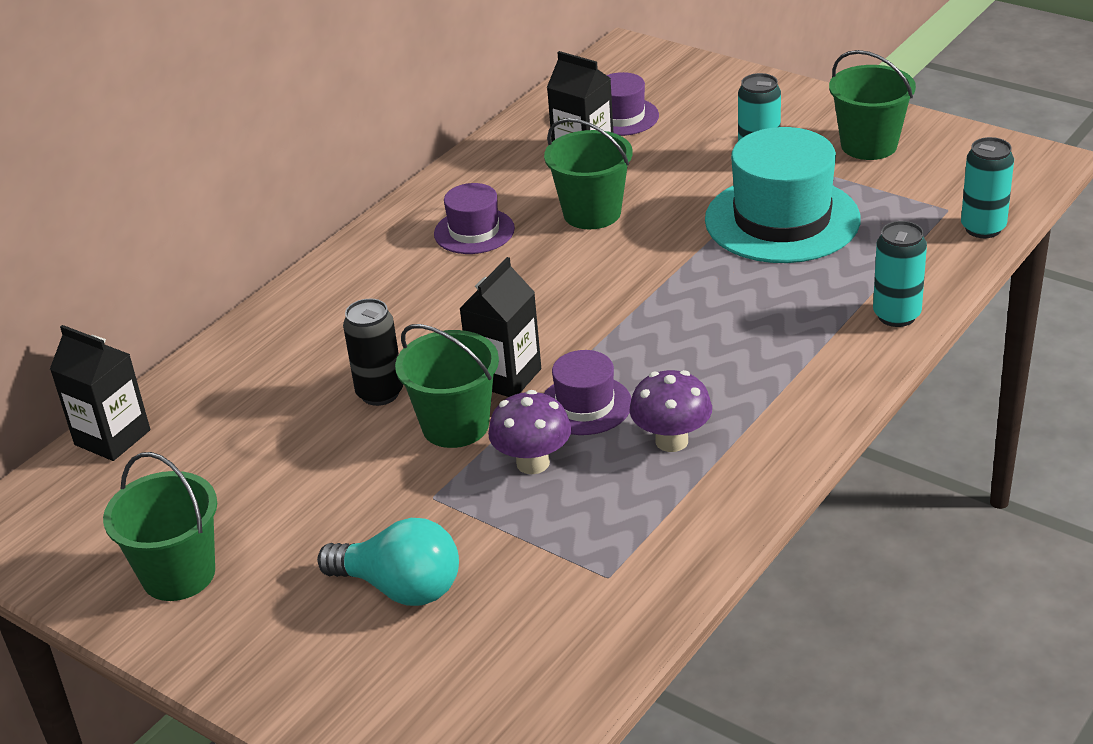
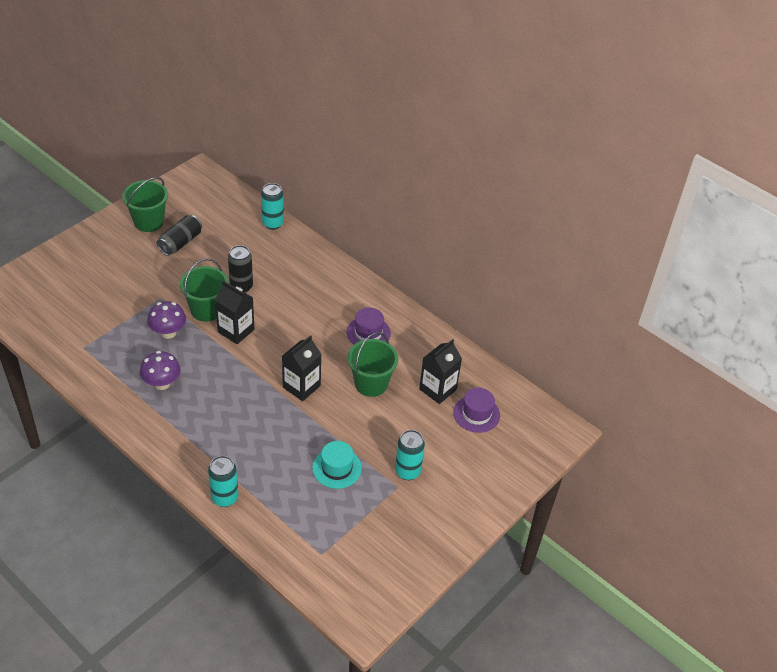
camera: 90 degrees right, 10 degrees up
black carton [50,325,150,461] -> black carton moved to [282,335,322,401]
turquoise light bulb [317,518,459,606] -> none
purple hat [543,350,632,435] -> none
turquoise hat [705,127,861,263] -> turquoise hat [312,441,362,489], size x0.53
green bucket [829,50,916,160] -> none
turquoise can [961,137,1014,238] -> turquoise can moved to [261,183,284,230]
none -> black can [156,215,202,256]

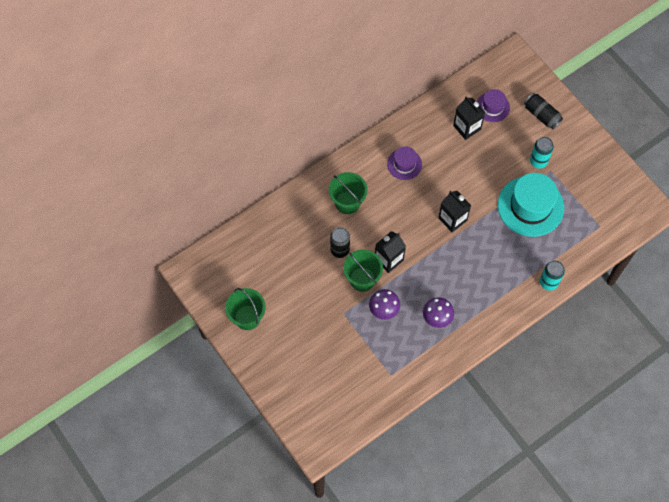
camera: 75 degrees left, 20 degrees up
black can [156,215,202,256] -> black can moved to [524,93,563,129]
turquoise can [261,183,284,230] -> none
turquoise hat [312,441,362,489] -> turquoise hat [498,173,564,237], size x1.88
green bucket [348,332,398,397] -> green bucket moved to [329,172,367,214]

